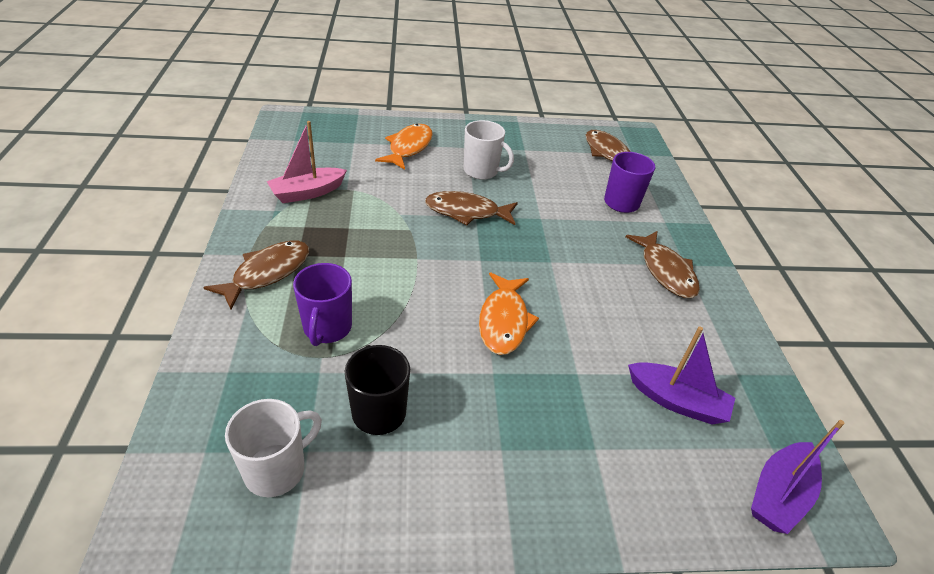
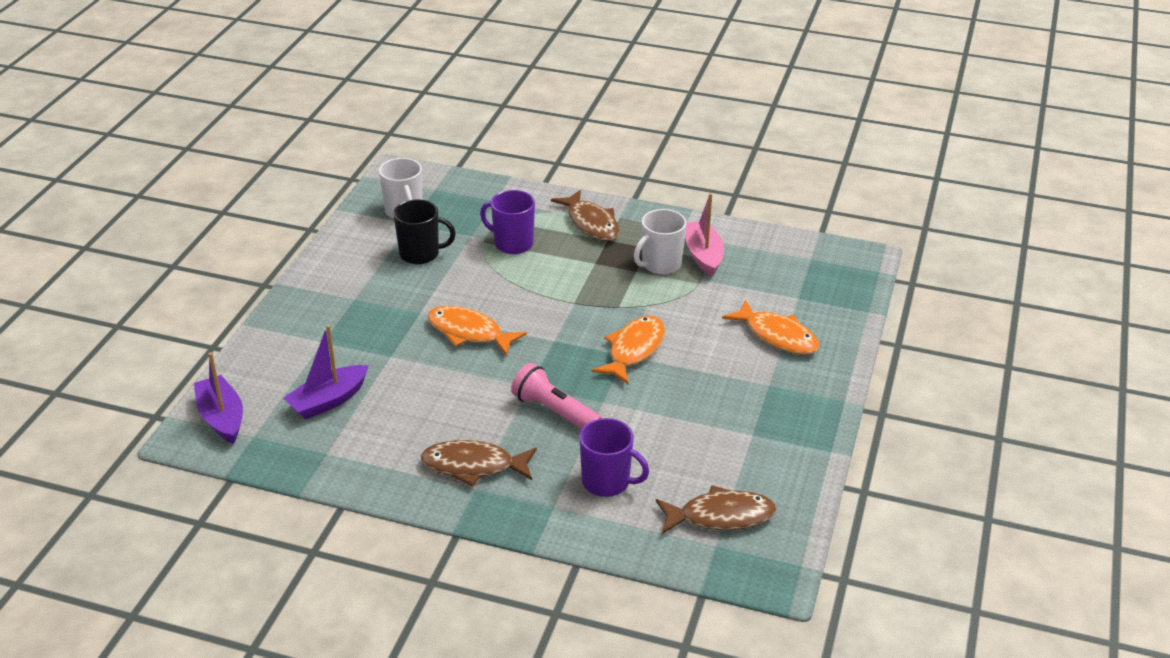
camera: 115 degrees right, 5 degrees down
brown fish [425,191,518,225] -> orange fish [592,316,665,384]
white mug [464,120,514,180] -> white mug moved to [634,209,686,275]
none -> pink flashlight [511,363,602,429]

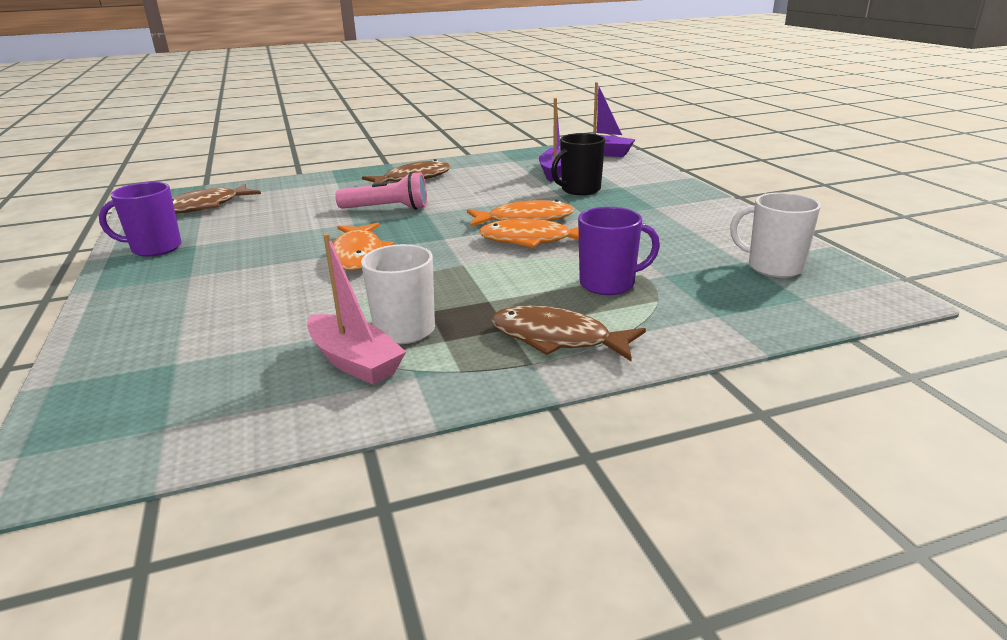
camera: 145 degrees right, 10 degrees down
black mug [393,199,456,264] -> black mug moved to [551,133,605,195]
purple mug [579,418,649,497] -> purple mug moved to [99,182,181,257]
orange fish [722,299,820,355] -> orange fish moved to [479,219,579,248]

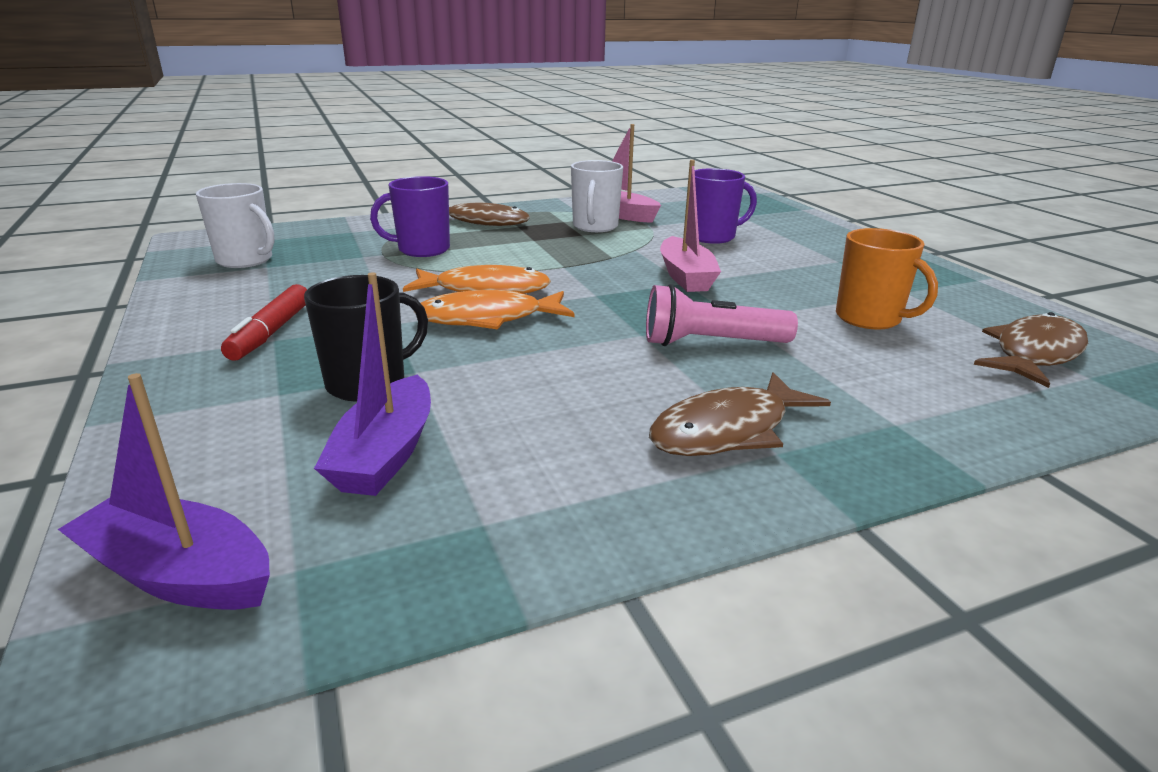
camera: 175 degrees right, 0 degrees up
purple mug [99,182,181,257] -> purple mug moved to [695,168,757,244]
orange fish [333,223,393,271] -> pink boat [660,160,721,292]
none -> red marker [221,284,307,361]
none -> orange mug [836,228,938,330]

